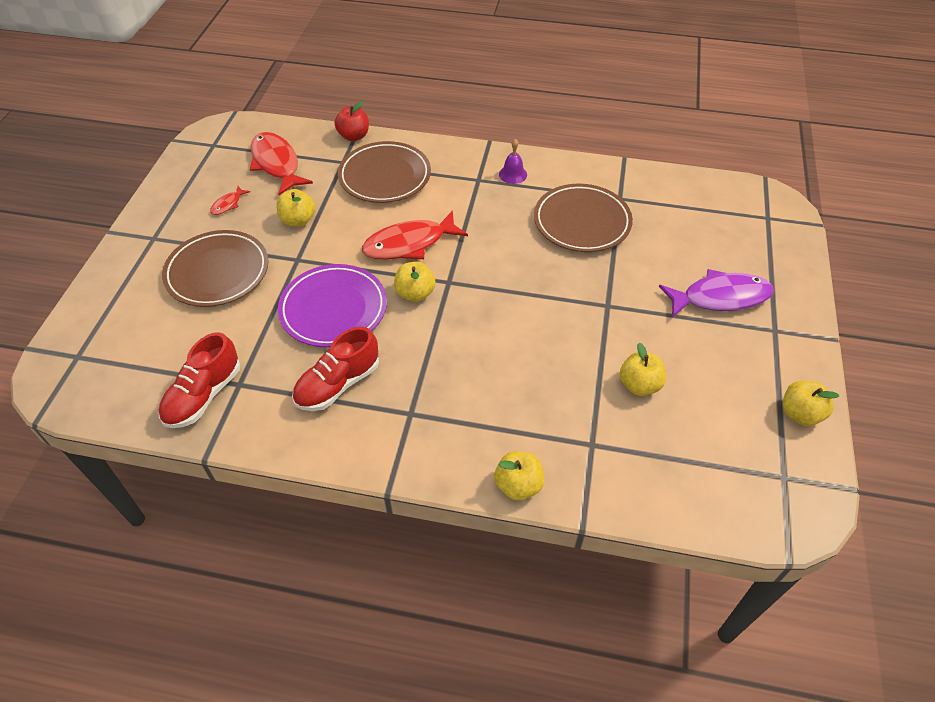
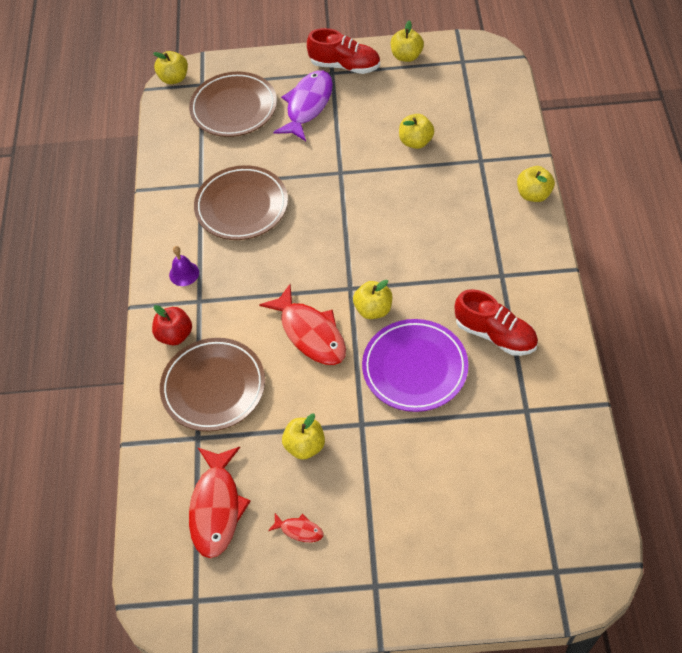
camera: 100 degrees left, 5 degrees up
red shoe [159,332,240,428] -> red shoe moved to [307,28,380,74]
brown plate [162,230,269,307] -> brown plate moved to [189,71,277,137]
red fish [250,132,313,195] -> red fish turned 45 degrees counterclockwise [189,447,251,558]
red apple [334,101,369,141] -> red apple moved to [152,305,192,345]
purple fish [659,269,774,317] -> purple fish turned 45 degrees clockwise [274,70,333,141]
none -> yellow apple [153,51,188,84]

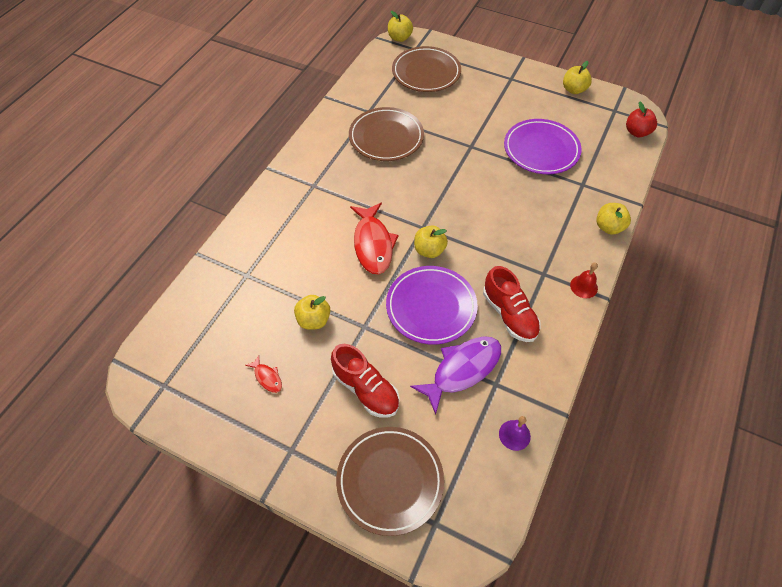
camera: 25 degrees right, 0 degrees up
red apple [152,305,192,345] -> red apple moved to [626,101,657,137]
brown plate [160,338,265,431] -> brown plate moved to [336,427,444,536]
purple bell [169,246,199,286] -> purple bell moved to [499,416,531,451]
red fish [189,447,251,558] -> none
purple fish [274,70,333,141] -> purple fish moved to [410,336,501,415]
red shoe [307,28,380,74] -> red shoe moved to [331,344,400,417]
yellow apple [399,114,434,149] -> purple plate [504,119,582,174]
none -> red bell [570,262,598,298]

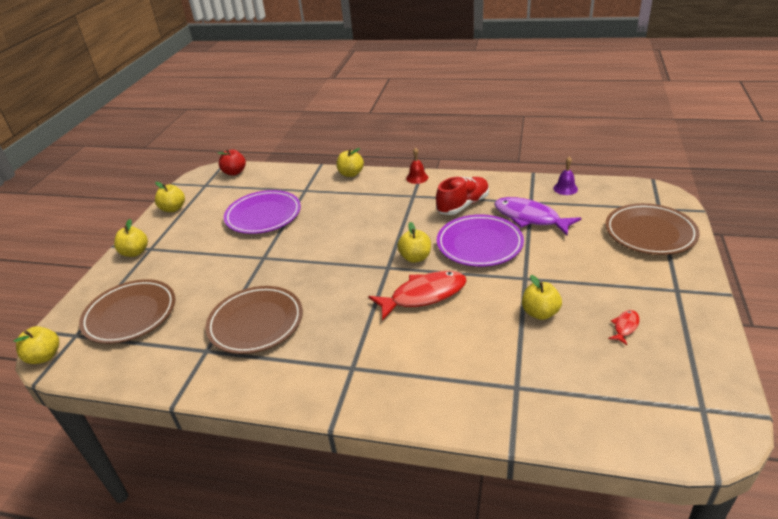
camera: 100 degrees left, 20 degrees down
red shoe [331,344,400,417] -> none
none -> yellow apple [114,219,148,257]

